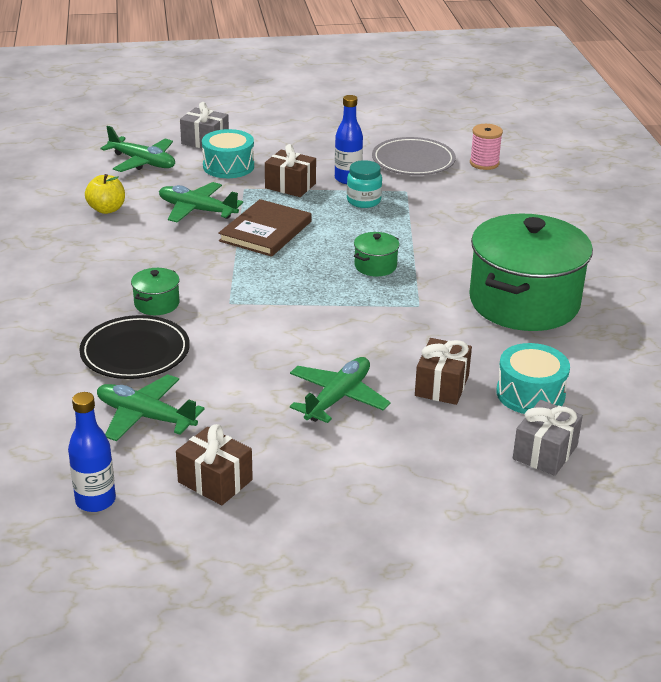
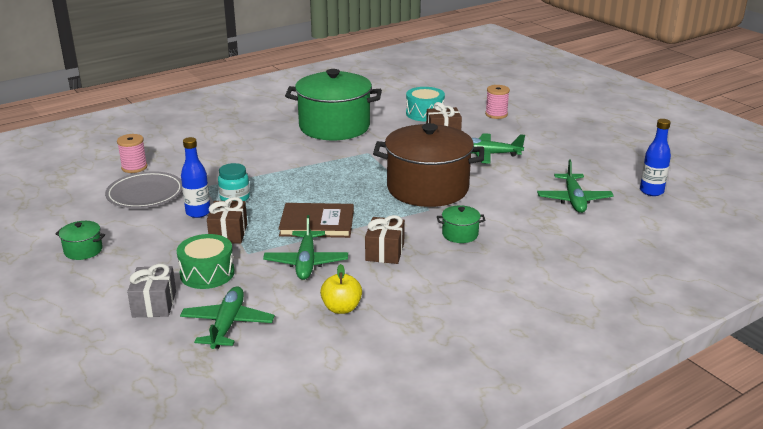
camera: 115 degrees left, 5 degrees down
black plate [79,315,190,379] -> none
brown gift [176,424,253,505] -> brown gift moved to [365,215,405,264]
turquoise drum [202,129,254,178] -> green drum [176,234,235,289]
green pot [354,232,399,276] -> green pot moved to [55,221,105,260]
grey gift [513,400,583,476] -> none
none -> brown pot [373,123,484,207]
none -> pink spool [485,85,510,119]

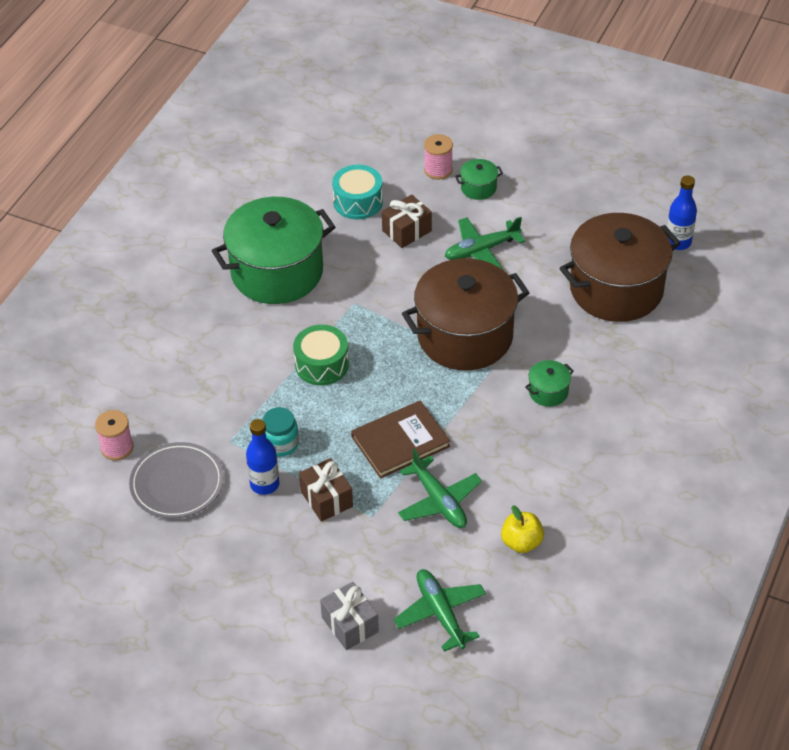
camera: 30 degrees left, 20 degrees up
green pot [55,221,105,260] -> green pot moved to [455,159,503,200]
green drum [176,234,235,289] -> green drum moved to [293,325,349,386]
brown gift [365,215,405,264] -> none
green plane [537,159,614,213] -> brown pot [560,213,681,322]

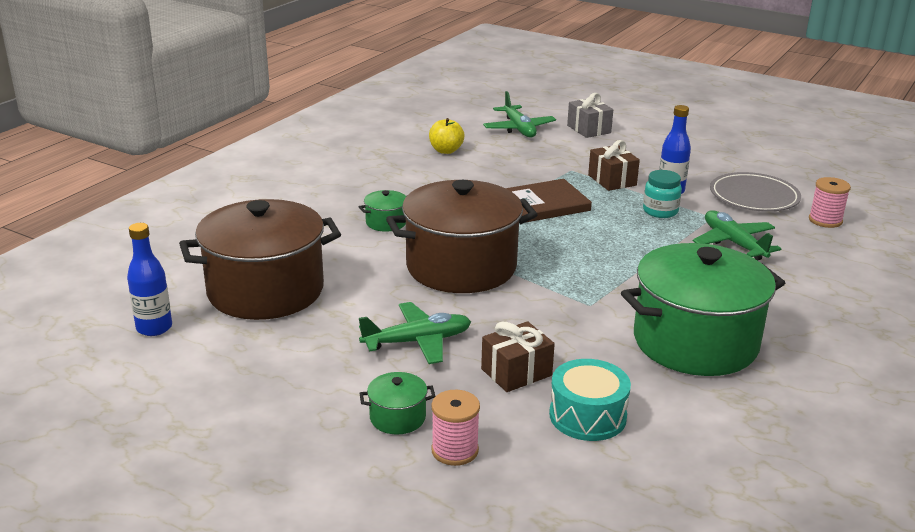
camera: 175 degrees left, 20 degrees down
green drum [293,325,349,386] -> none
green plane [398,449,482,528] -> green plane moved to [693,210,781,260]

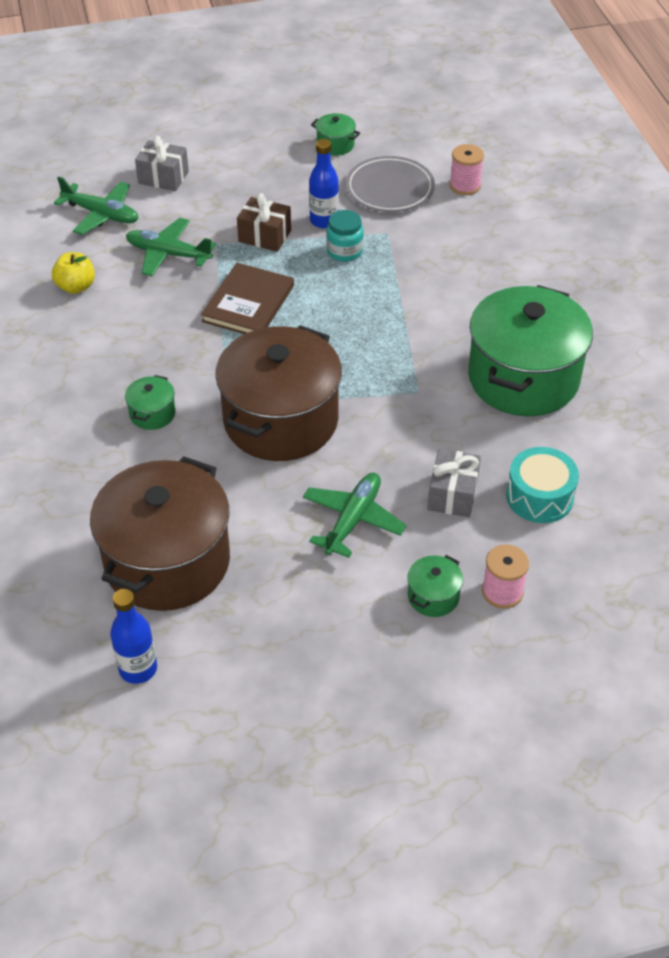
camera: 45 degrees left, 20 degrees up
brown gift [481,321,555,392] -> grey gift [428,449,481,517]
green plane [693,210,781,260] -> green plane moved to [126,218,216,276]
none -> green pot [311,113,360,156]

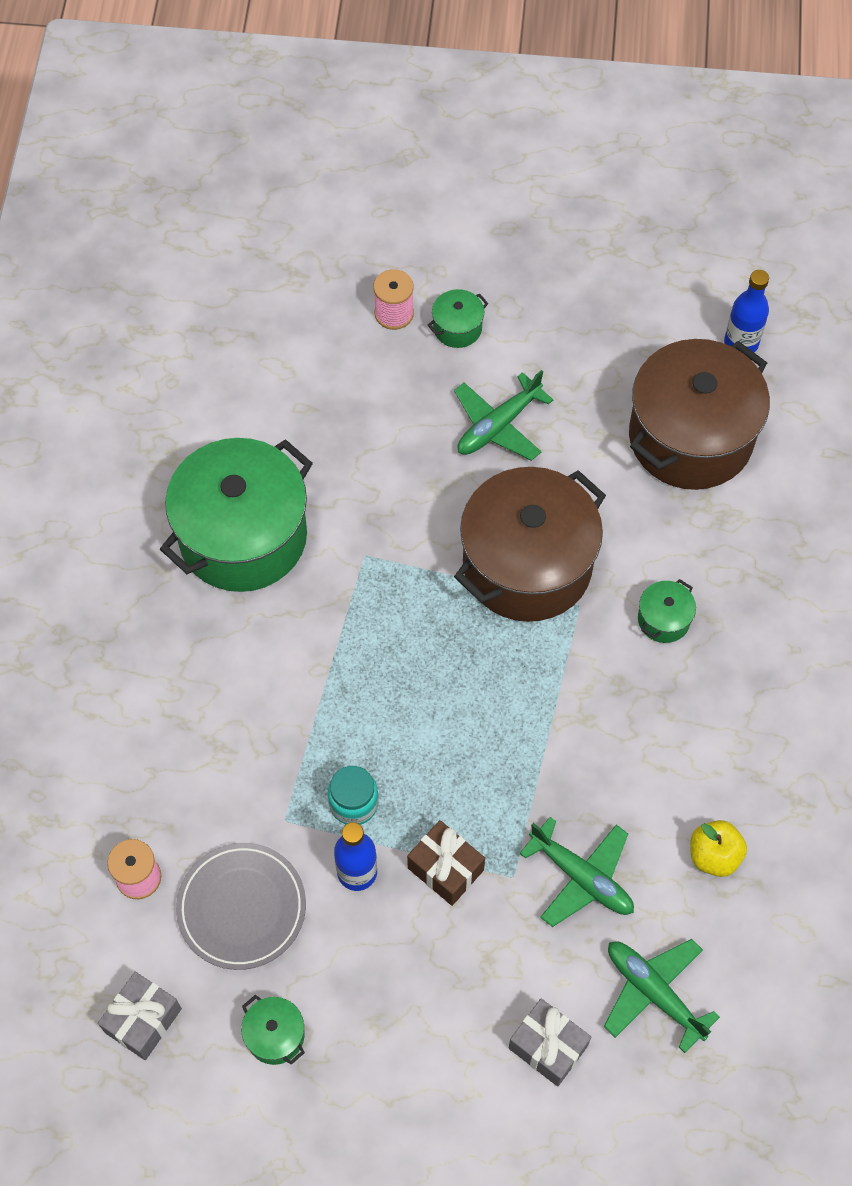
camera: 160 degrees left, 15 degrees up
brown book [201,263,294,334] -> none
grey gift [428,449,481,517] -> grey gift moved to [98,971,182,1060]
turquoise drum [506,447,579,523] -> none

